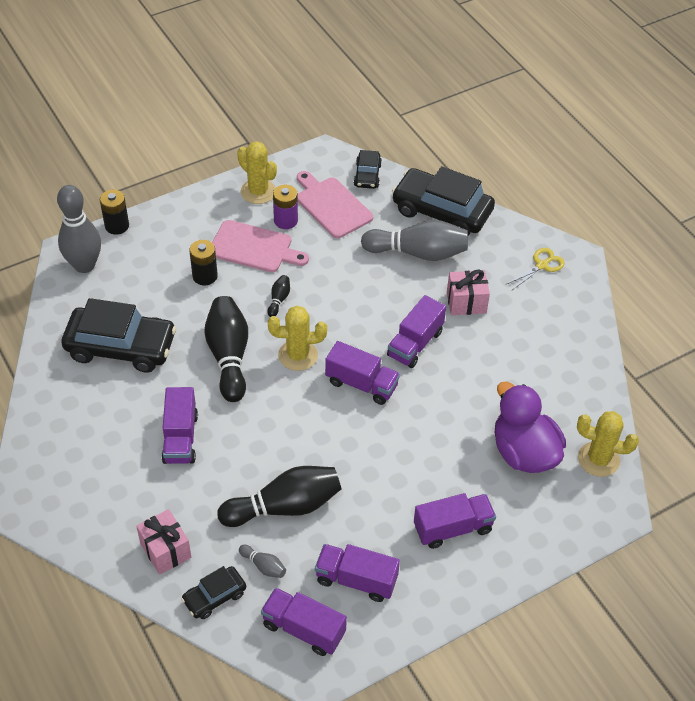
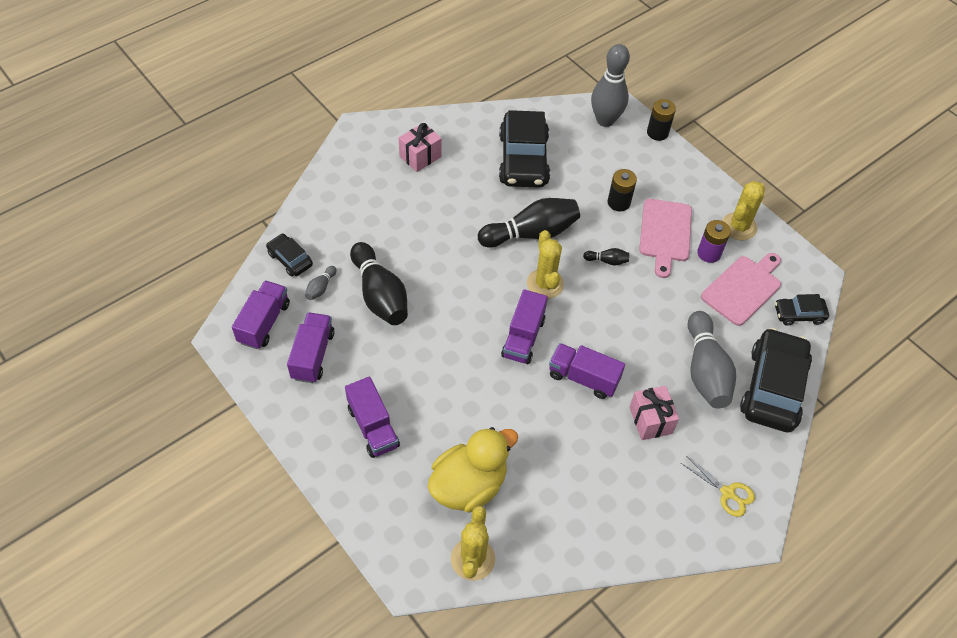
camera: 80 degrees right, 5 degrees up
pink gift [136,509,191,575] -> pink gift moved to [399,123,442,172]
purple truck [162,387,198,464] -> none
purple duck [495,381,566,473] -> yellow duck [428,427,518,512]

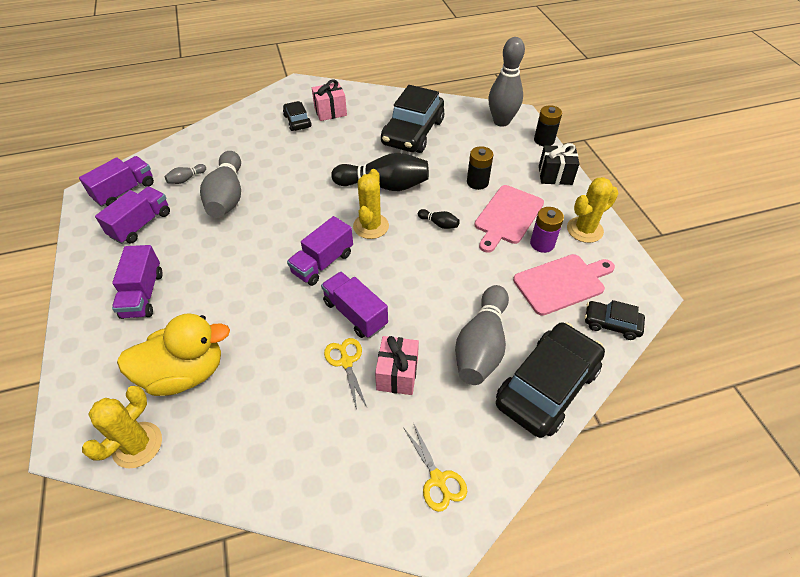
camera: 25 degrees right, 5 degrees down
black car [266,234,313,277] -> black car moved to [283,101,311,131]
black bowling pin [350,242,408,325] -> grey bowling pin [200,151,241,218]
none -> yellow scissors [324,338,367,410]
none -> black gift [539,143,579,185]

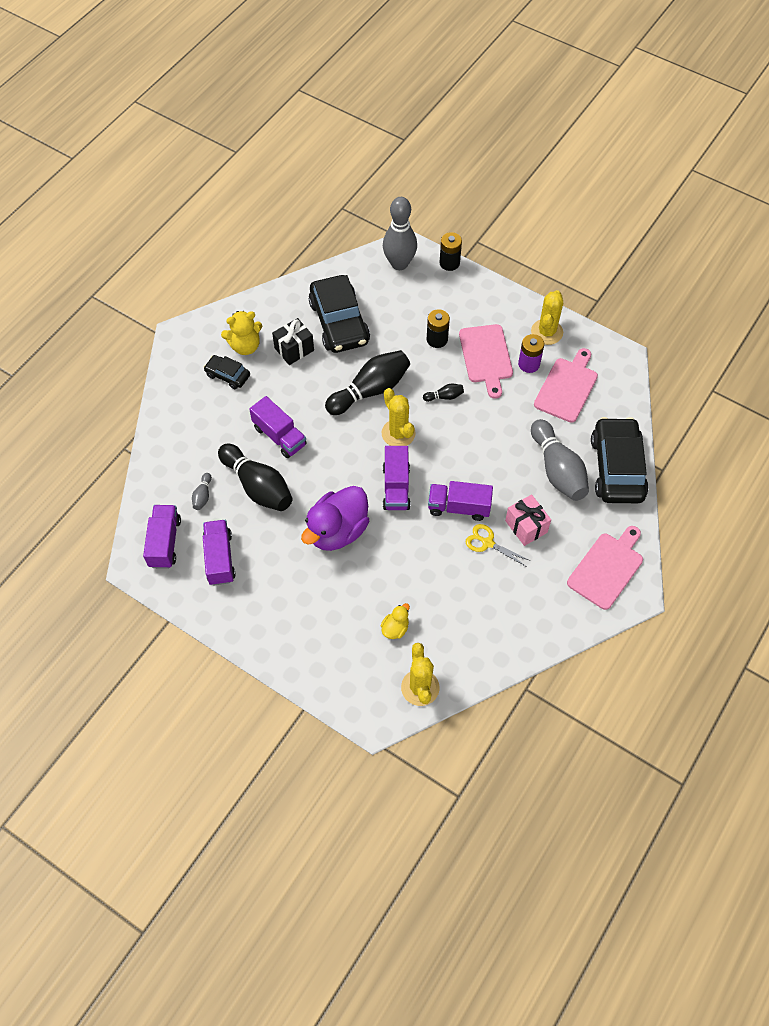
camera: 40 degrees left, 10 degrees up
purple truck [112,245,163,319] -> purple truck moved to [249,396,307,458]
yellow duck [117,313,230,396] -> yellow duck [381,603,410,639], size x0.45
grey bowling pin [200,151,241,218] -> black bowling pin [218,444,292,511]
pink gift [312,79,347,121] -> yellow teddy bear [221,311,262,355]
yellow scissors [404,424,467,512] -> pink cutting board [567,526,643,610]
black gift [539,143,579,185] -> black gift moved to [272,318,314,365]
black car [585,300,645,340] -> none
none -> purple duck [301,486,369,551]

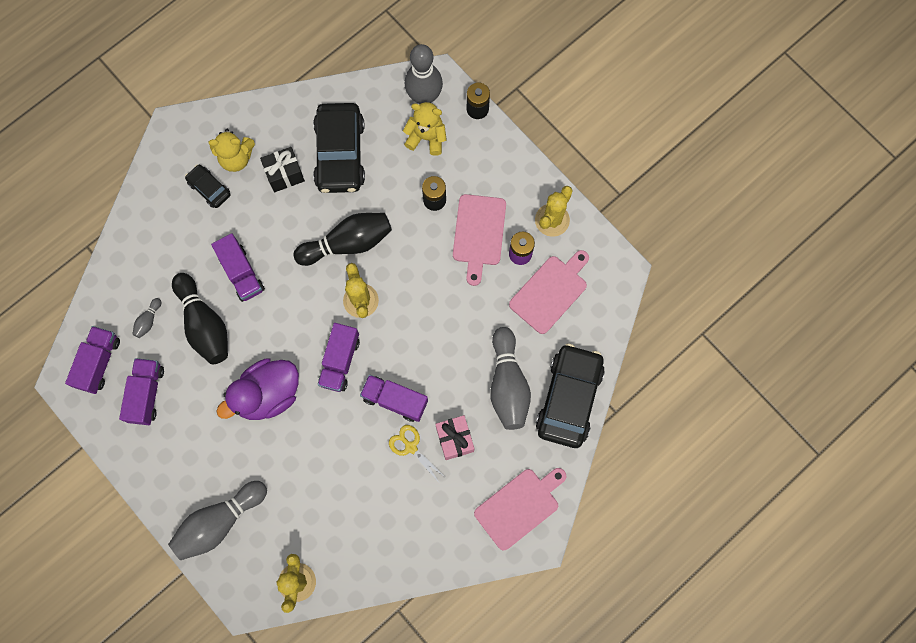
camera: 15 degrees right, 15 degrees up
yellow duck [381,603,410,639] -> none
black bowling pin [423,384,464,402] -> none
none -> grey bowling pin [168,481,267,560]
none -> yellow teddy bear [403,102,447,156]

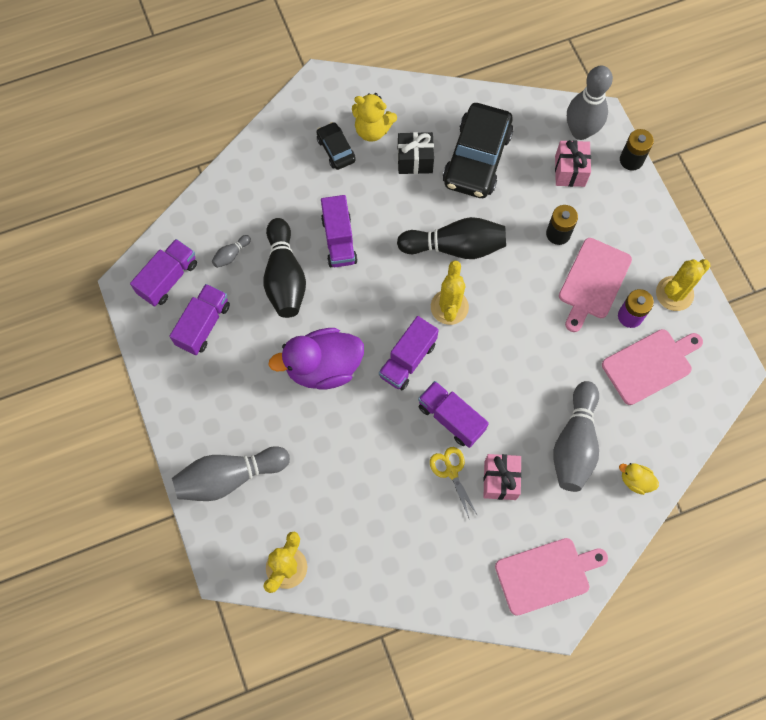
camera: 20 degrees right, 5 degrees down
yellow teddy bear [403,102,447,156] -> pink gift [555,140,591,187]
black car [536,344,605,448] -> yellow duck [619,463,659,495]

